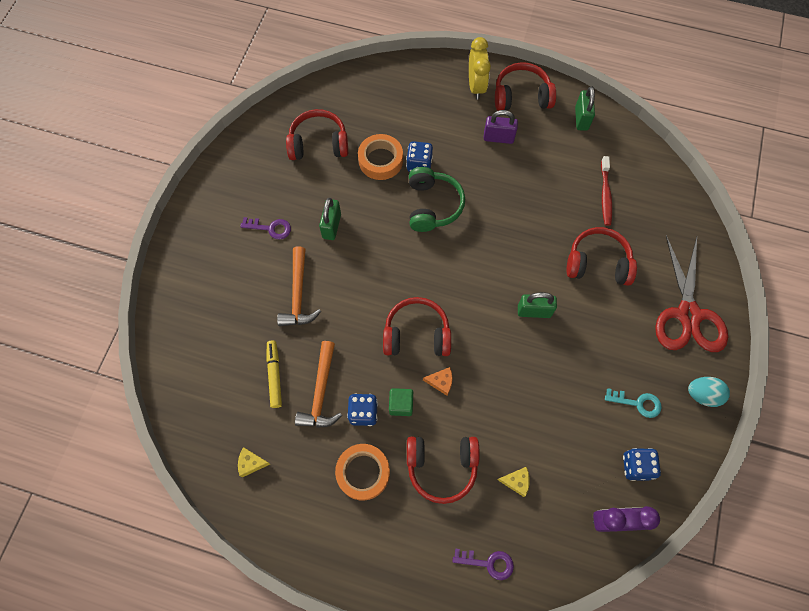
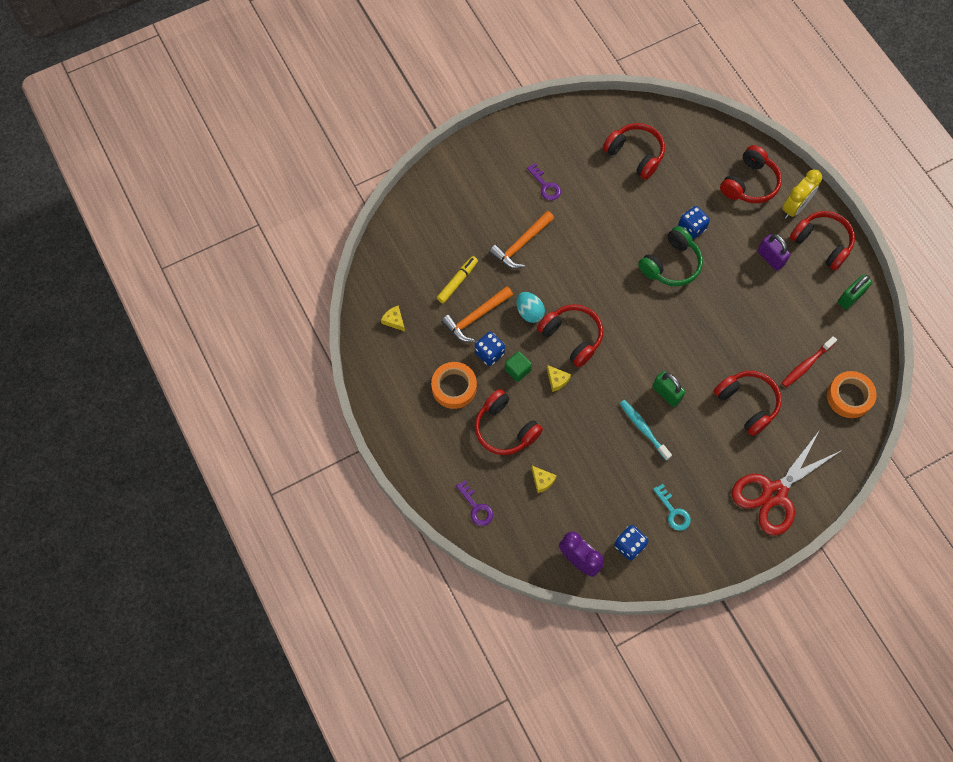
camera: 45 degrees right, 0 degrees up
green padlock [319,198,341,240] -> none
orange tape [358,134,403,180] -> orange tape moved to [827,371,877,418]
orange cheese [423,367,452,396] -> yellow cheese [547,365,571,392]
turquoise egg [688,377,730,407] -> turquoise egg moved to [516,292,545,323]
none -> turquoise toothbrush [620,400,672,460]
none -> red headphones [720,145,782,203]

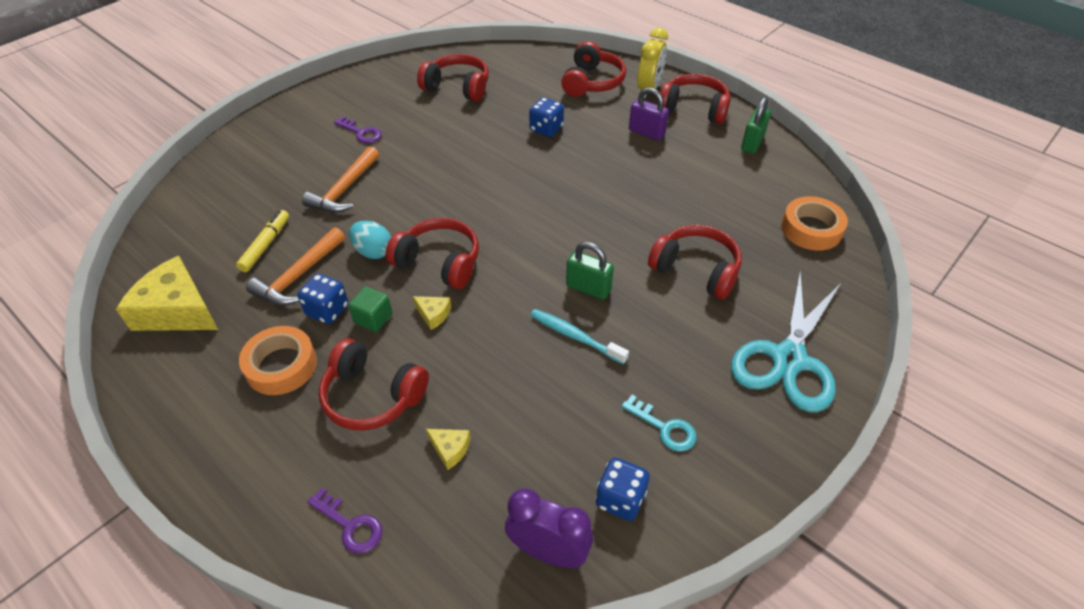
camera: 20 degrees left, 20 degrees down
yellow cheese [381,305,405,331] -> yellow cheese [116,256,218,331], size x2.30
green headphones [638,226,703,287] -> none
red scissors [732,431,842,536] -> turquoise scissors [731,272,842,412]
red toothbrush [782,336,837,387] -> none

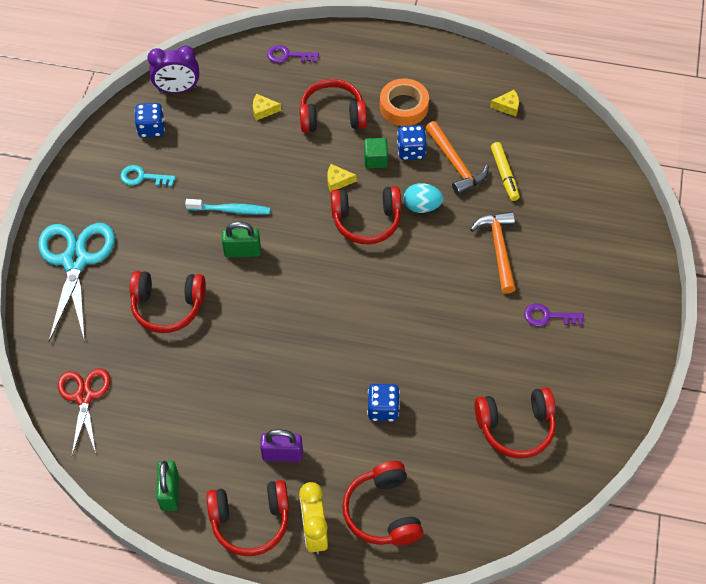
camera: 150 degrees right, 10 degrees up
yellow cheese [116,256,218,331] -> yellow cheese [490,90,519,116], size x0.44
orange hammer [246,227,345,306] -> orange hammer turned 150 degrees clockwise [425,121,489,195]
orange tape [781,196,848,251] -> red scissors [58,368,110,455]

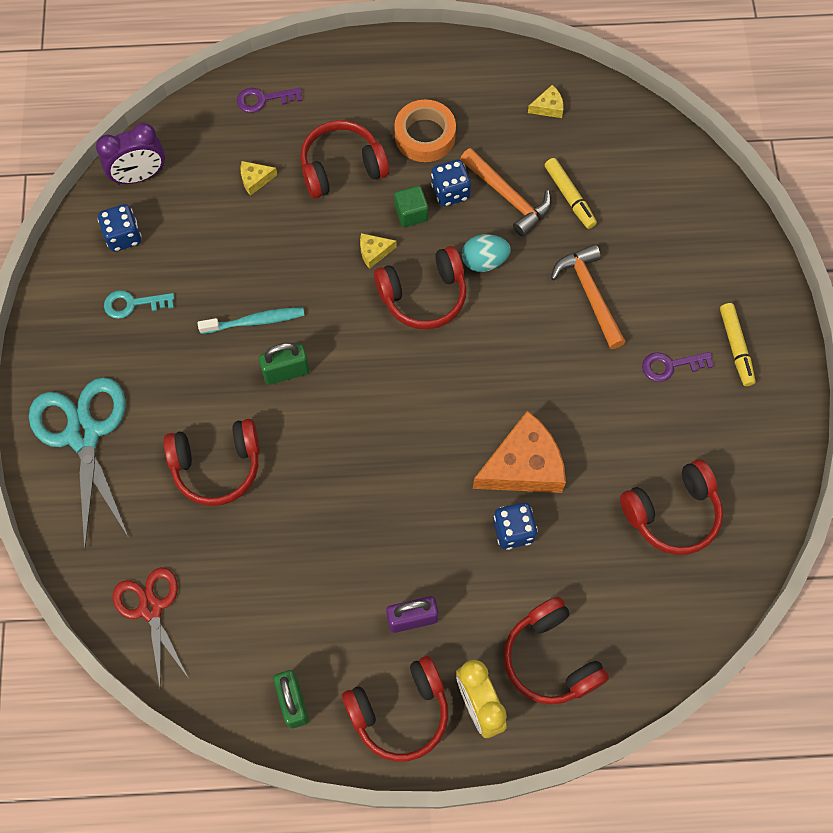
camera: 15 degrees left, 10 degrees up
none -> orange cheese [473,410,566,493]
none -> yellow marker [720,303,756,386]

